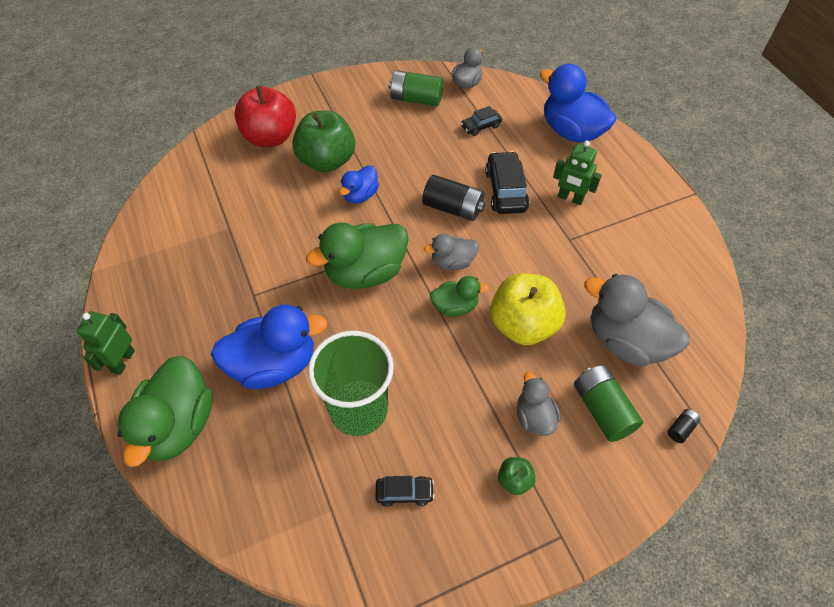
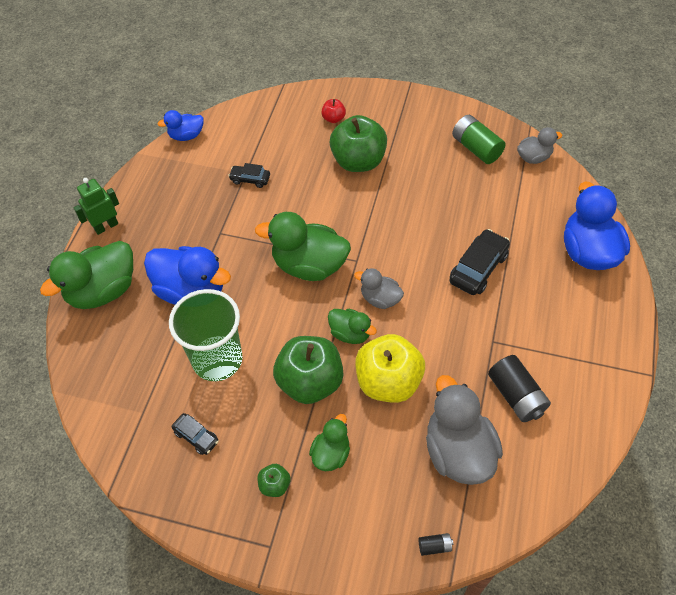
camera: 40 degrees right, 0 degrees up
red apple [234,85,296,147] -> red apple [321,99,346,123], size x0.45
blue duck [339,165,379,203] -> blue duck moved to [157,110,204,141]
black battery [422,175,485,221] -> black battery moved to [488,355,551,422]
black car [461,106,502,136] -> black car moved to [228,163,270,188]
grey duck [517,372,561,436] -> green duck [309,414,350,471]
green robot [553,140,602,205] -> none
green battery [574,365,643,442] -> none
none -> green apple [273,336,343,404]

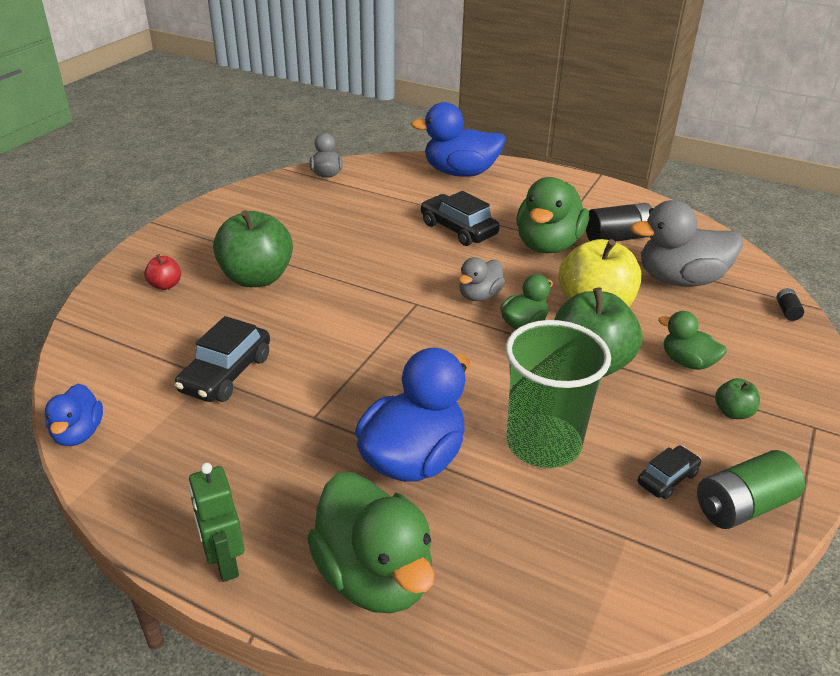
camera: 80 degrees left, 20 degrees down
black car [228,163,270,188] -> black car [175,316,270,402], size x1.73
green duck [255,212,351,281] -> green duck moved to [516,177,589,253]
green battery [452,115,506,164] -> green battery moved to [697,450,805,529]

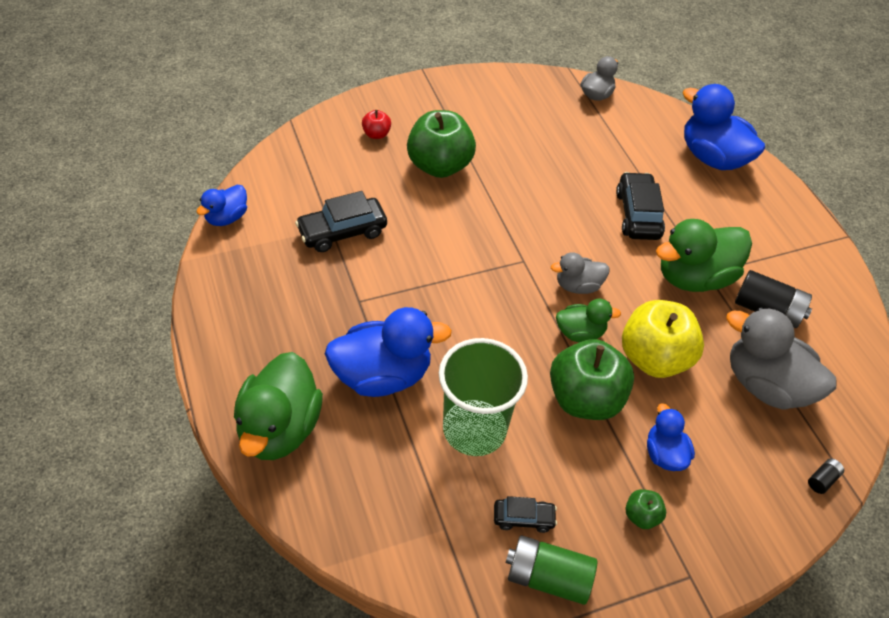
camera: 40 degrees right, 15 degrees up
green robot [189,463,244,582] -> none
green duck [658,311,727,370] -> blue duck [647,403,695,471]

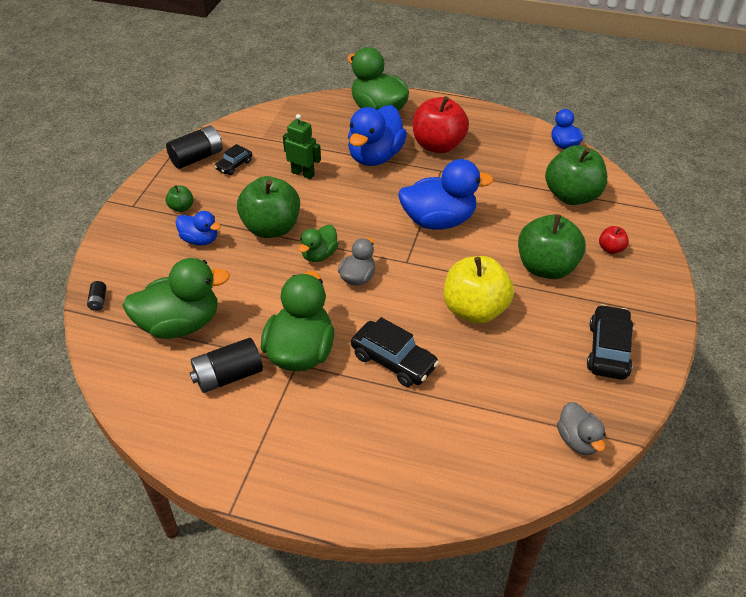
camera: 130 degrees right, 5 degrees down
black car [295,191,387,252] -> black car moved to [587,304,633,380]
green cup [439,338,528,456] -> green robot [283,114,321,179]
green battery [506,535,597,605] -> black battery [166,126,223,169]
yellow apple [622,300,704,378] -> yellow apple moved to [444,256,514,324]
blue duck [683,84,765,170] -> blue duck moved to [398,159,494,229]
grey duck [726,307,837,410] -> green duck [122,258,230,339]
none -> red apple [413,96,469,153]
none -> green apple [545,145,607,205]

